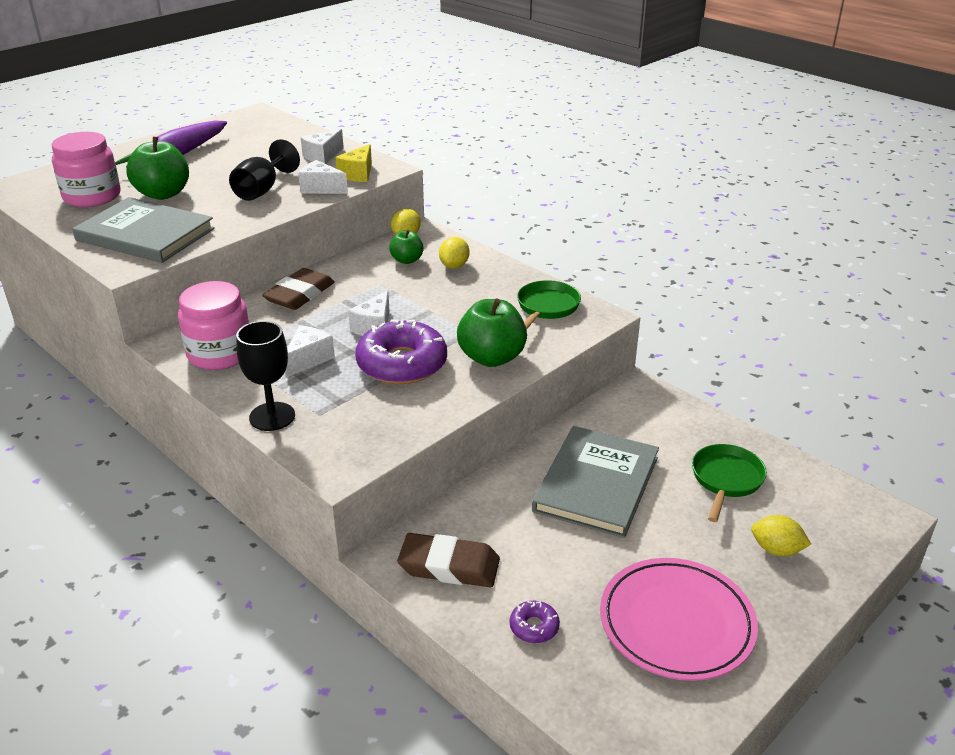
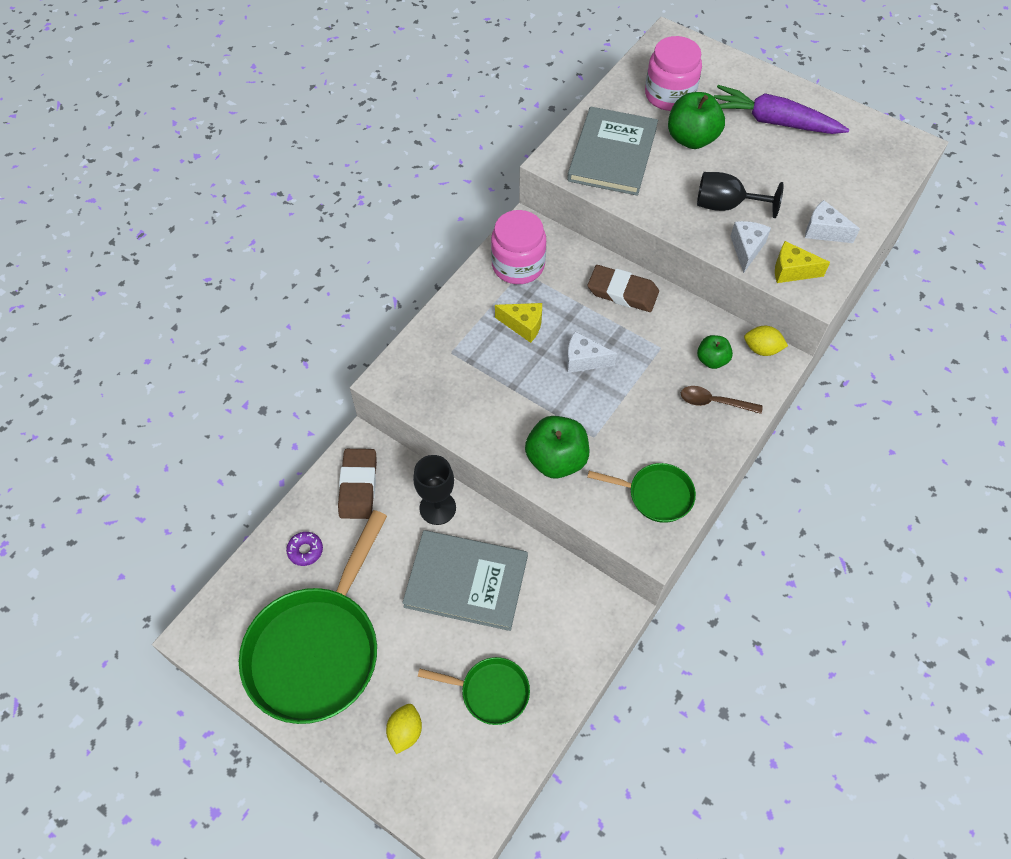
camera: 80 degrees right, 25 degrees up
black goblet [236,321,295,431] -> black goblet moved to [413,455,456,525]
white cheese [285,325,335,378] -> yellow cheese [495,303,542,343]
purple donut [355,319,447,384] -> none
yellow lemon [439,237,469,268] -> brown spoon [681,386,763,414]
pink plate [600,558,758,681] -> green pan [239,510,387,724]

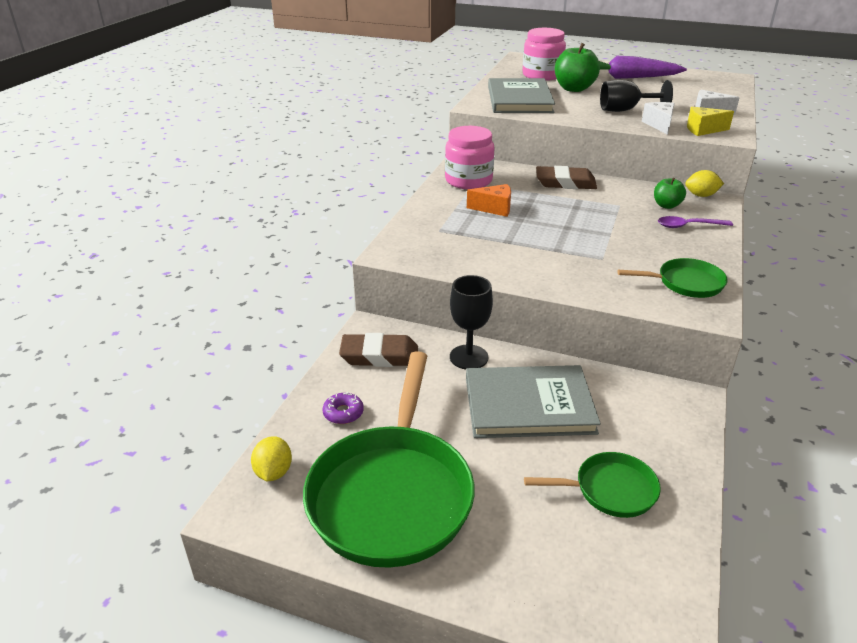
camera: 15 degrees left, 25 degrees down
brown eraser [338,449,377,519] -> brown eraser turned 75 degrees counterclockwise [339,333,418,367]
yellow lemon [386,704,422,754] -> yellow lemon moved to [251,436,292,481]
yellow cheese [495,303,542,343] -> orange cheese [467,184,511,217]
green apple [525,416,589,479] -> none
white cheese [567,332,617,373] -> none
brown spoon [681,386,763,414] -> purple spoon [658,216,733,228]

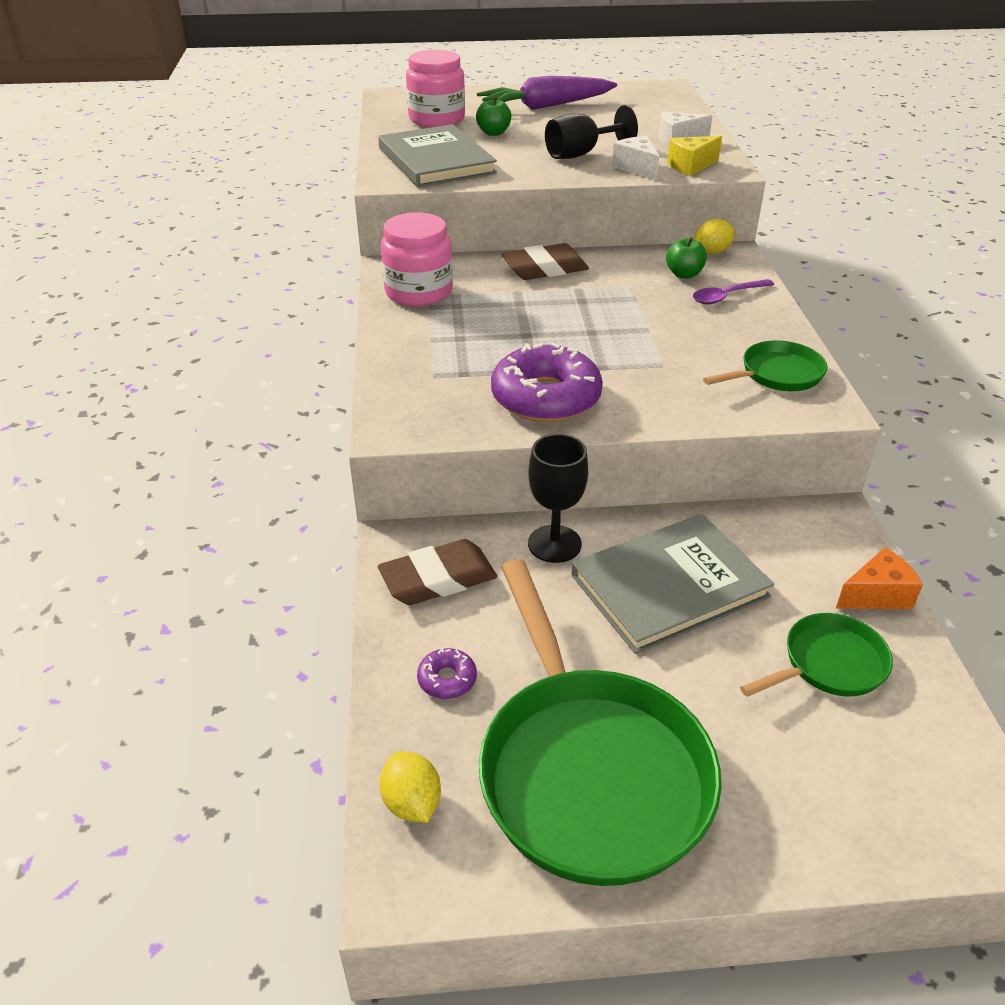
camera: 25 degrees left, 5 degrees up
orange cheese [467,184,511,217] -> orange cheese moved to [836,547,923,609]
green apple [555,43,600,92] -> green apple [476,96,511,136], size x0.58
none -> purple donut [491,342,603,422]

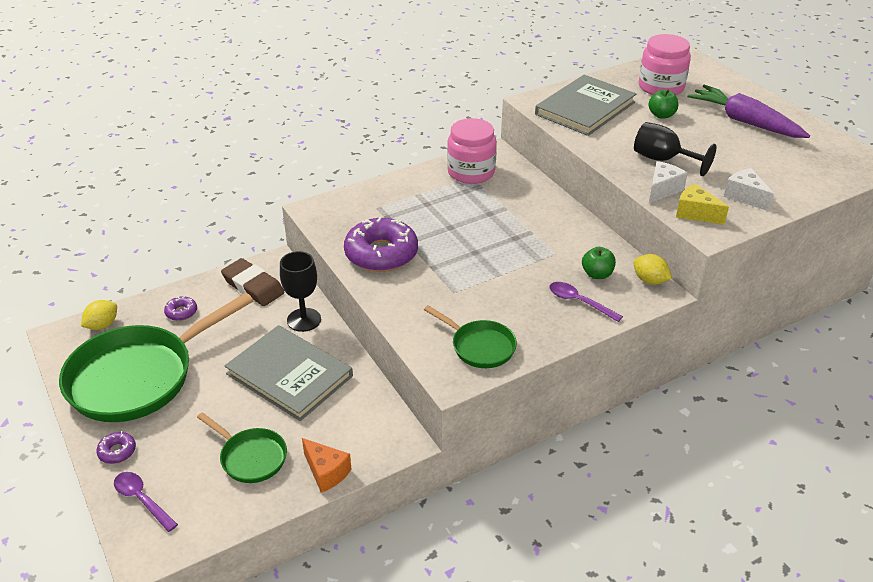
camera: 65 degrees right, 0 degrees up
brown eraser [502,243,589,280] -> none
none -> purple donut [96,431,136,464]
none -> purple spoon [114,472,178,532]

